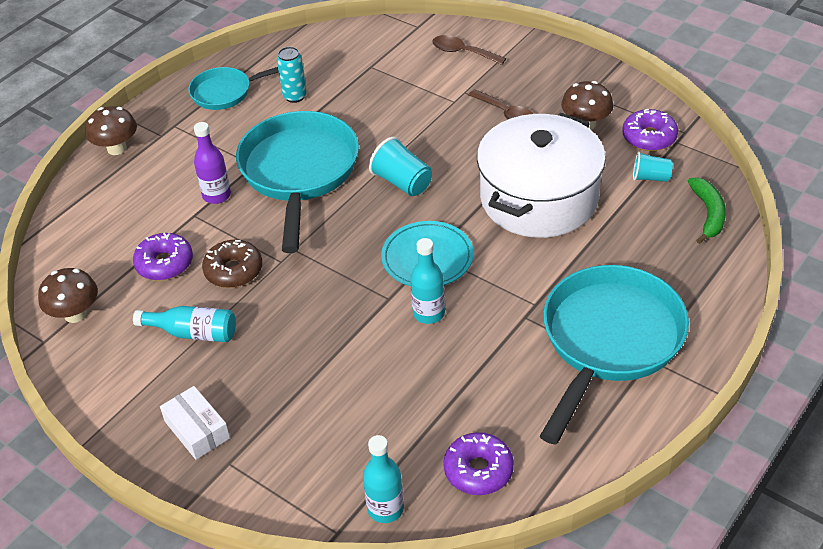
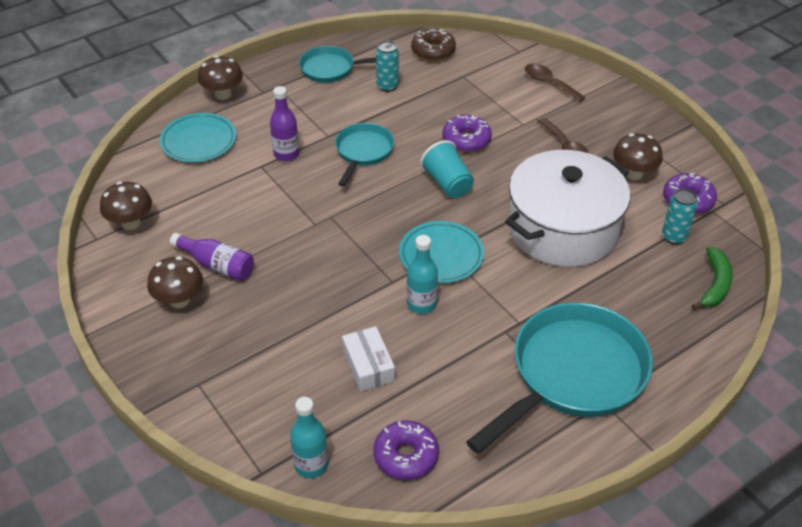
camera: 15 degrees right, 0 degrees up
purple donut [133,233,193,281] -> purple donut moved to [442,115,492,152]
turquoise bottle [133,306,236,342] -> purple bottle [170,233,254,281]
white box [160,386,230,460] -> white box moved to [342,326,395,391]
brown donut [202,240,262,288] -> brown donut moved to [411,28,456,61]
turquoise pan [236,111,359,253] -> turquoise pan [335,123,394,187], size x0.53
turquoise cup [633,152,673,182] -> turquoise can [662,189,697,244]
none -> brown mushroom [147,256,203,308]
none -> turquoise plate [159,113,236,163]

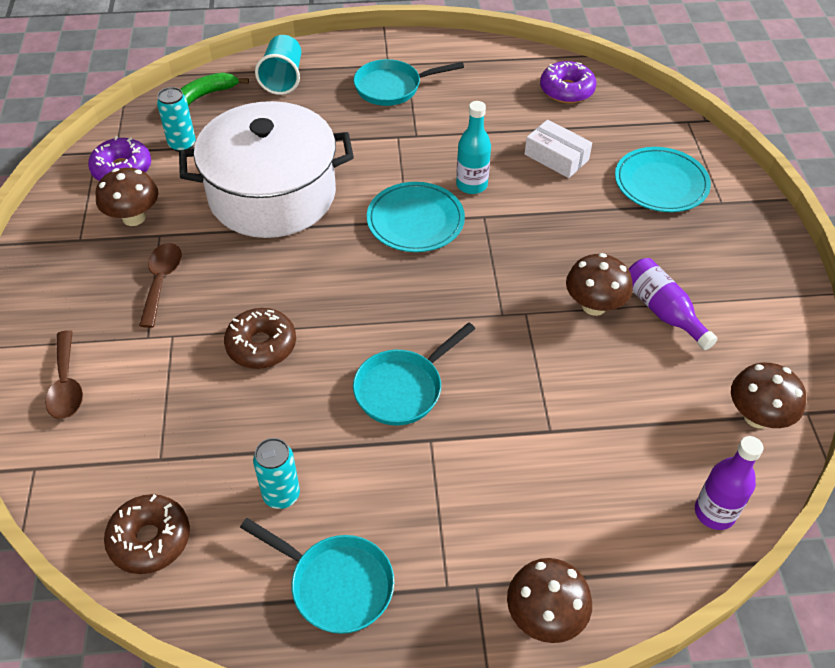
camera: 150 degrees left, 5 degrees up
brown mushroom [147,256,203,308] -> brown mushroom moved to [566,253,633,316]
turquoise plate [159,113,236,163] -> turquoise plate moved to [615,147,711,212]
purple bottle [270,86,299,161] -> purple bottle moved to [695,436,763,530]
turquoise bottle [290,397,328,478] -> none
white box [342,326,395,391] -> white box turned 60 degrees counterclockwise [524,120,592,178]
turquoise cup [420,140,474,198] -> turquoise cup moved to [255,35,301,95]
purple donut [442,115,492,152] -> brown donut [224,308,296,369]
turquoise pan [466,303,653,454] -> turquoise pan [353,59,464,106], size x0.53

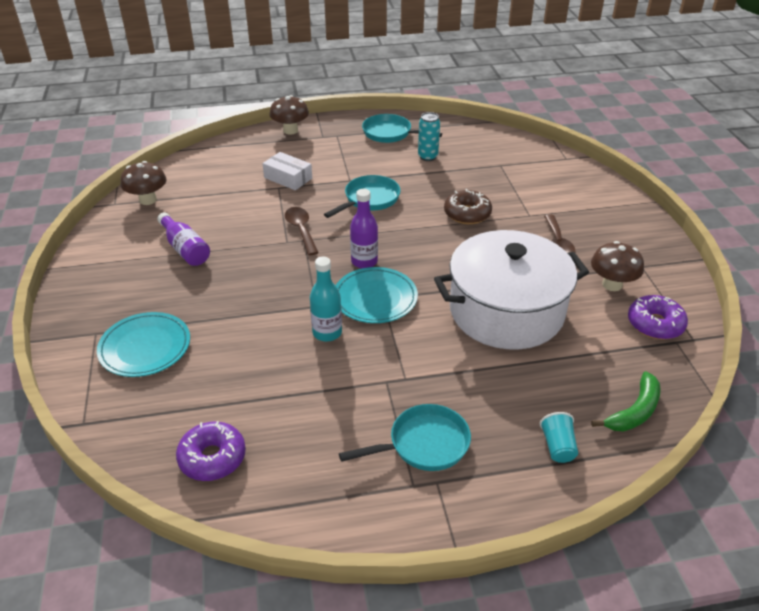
camera: 175 degrees right, 10 degrees down
brown spoon [45,330,83,419] -> brown spoon moved to [285,207,319,255]
brown donut [104,494,190,574] -> none
turquoise can [157,87,196,152] -> none
turquoise cup [255,35,301,95] -> turquoise cup [540,412,578,463], size x0.65
white box [524,120,592,178] -> white box moved to [262,152,312,190]
brown mushroom [566,253,633,316] -> none
purple bottle [695,436,763,530] -> purple bottle moved to [350,189,378,268]

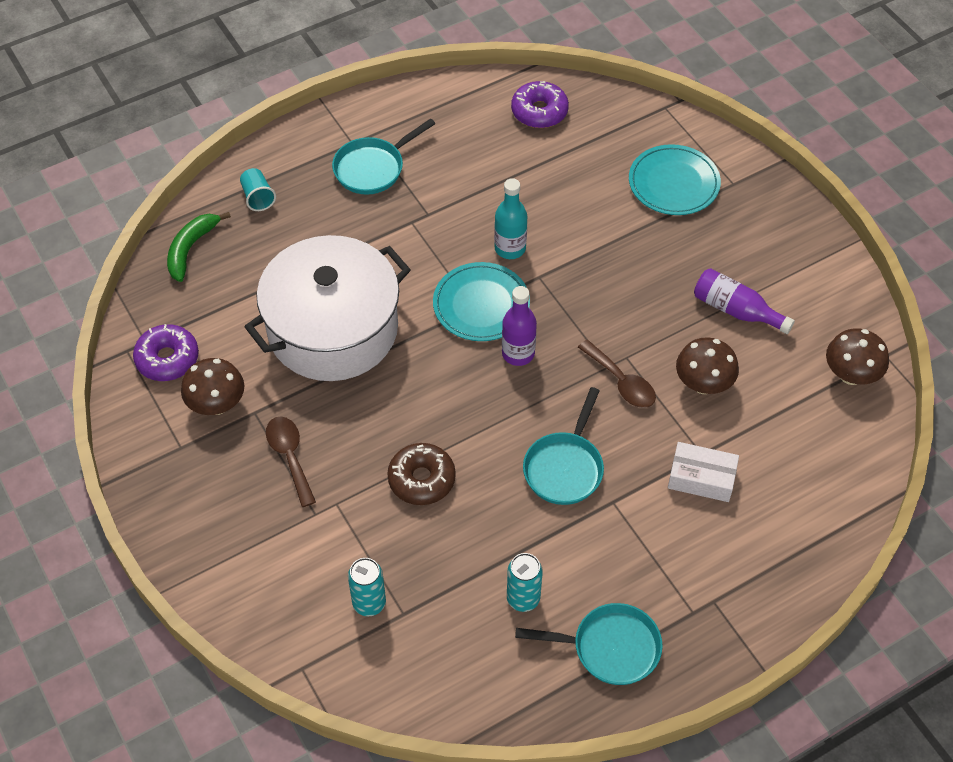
camera: 160 degrees right, 15 degrees up
brown mushroom [269,95,309,135] -> brown mushroom moved to [676,337,739,394]
none -> turquoise can [348,558,386,617]

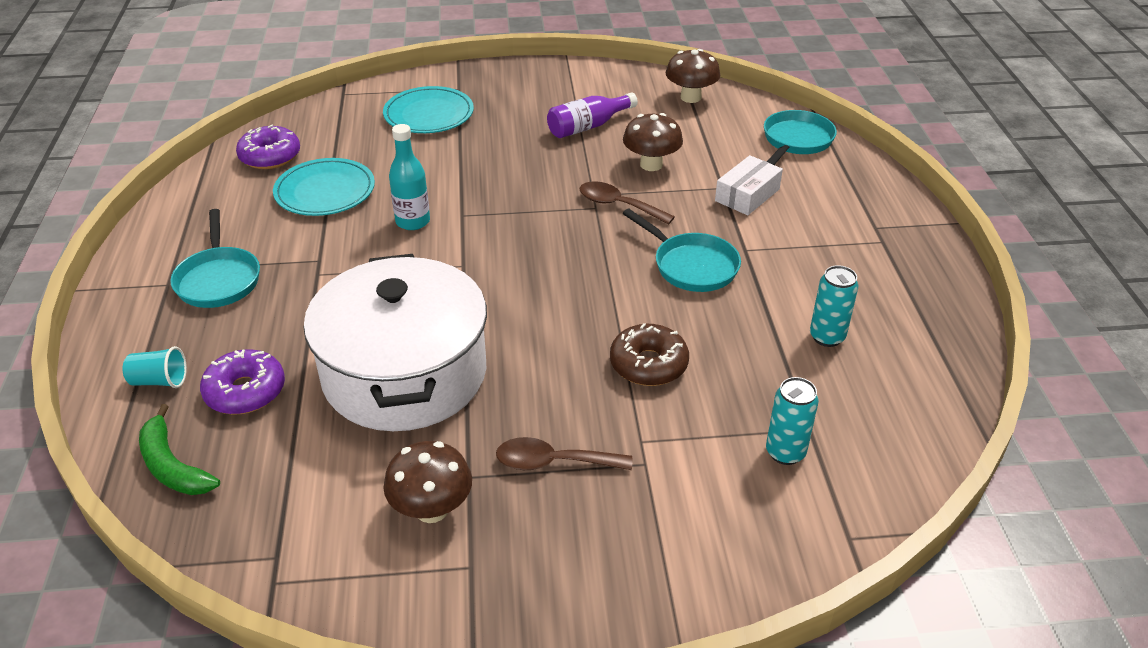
camera: 65 degrees left, 15 degrees down
purple donut [133,324,199,381] -> purple donut moved to [200,349,285,414]
turquoise plate [433,262,530,341] -> turquoise plate moved to [273,158,375,216]
purple bottle [502,286,537,366] -> none
turquoise pan [515,603,663,685] -> turquoise pan moved to [764,110,837,165]
brown spoon [578,340,656,408] -> brown spoon turned 135 degrees counterclockwise [579,181,675,225]

